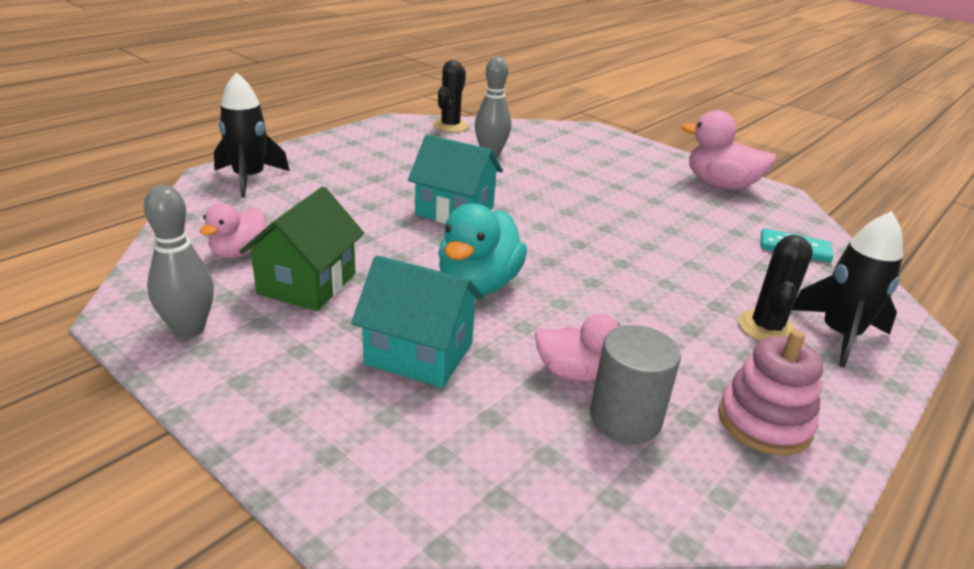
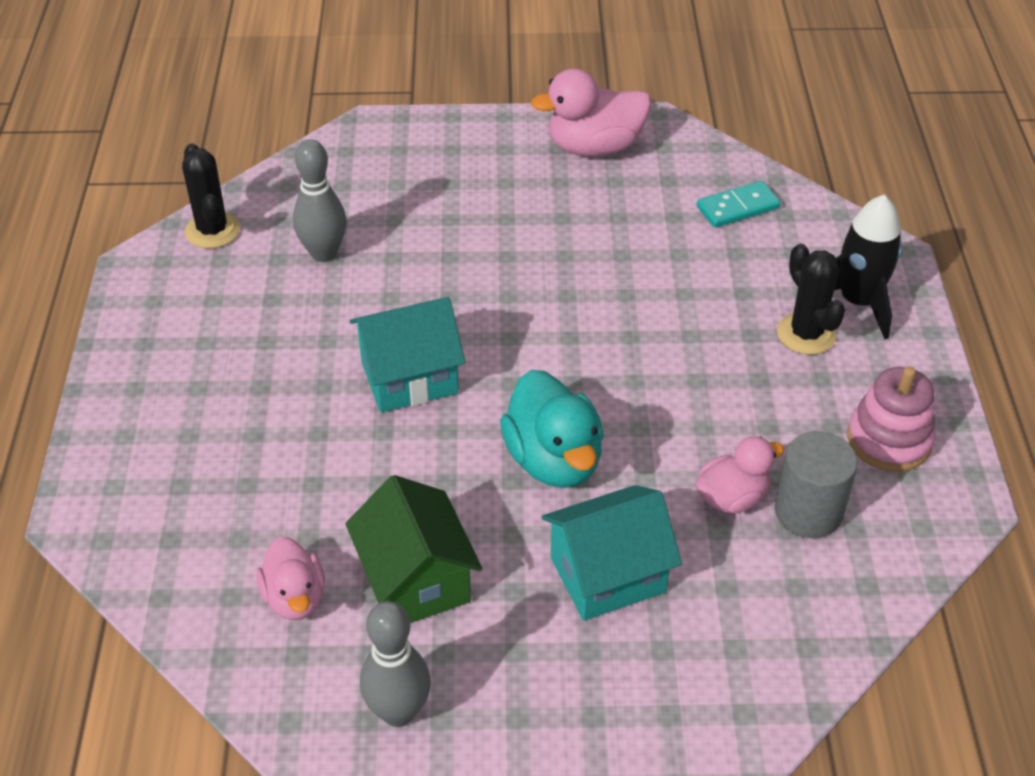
camera: 40 degrees left, 15 degrees up
black rocket [214,72,290,197] -> none

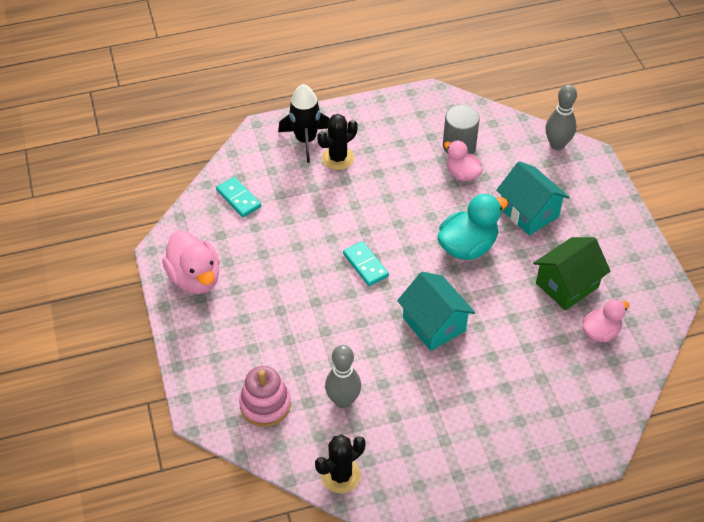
camera: 105 degrees left, 5 degrees up
grey bowling pin [360,601,431,727] -> grey bowling pin moved to [546,85,577,150]
pink stacking toy [847,366,936,472] -> pink stacking toy moved to [239,366,291,427]
none -> turquoise domino [343,241,389,286]

